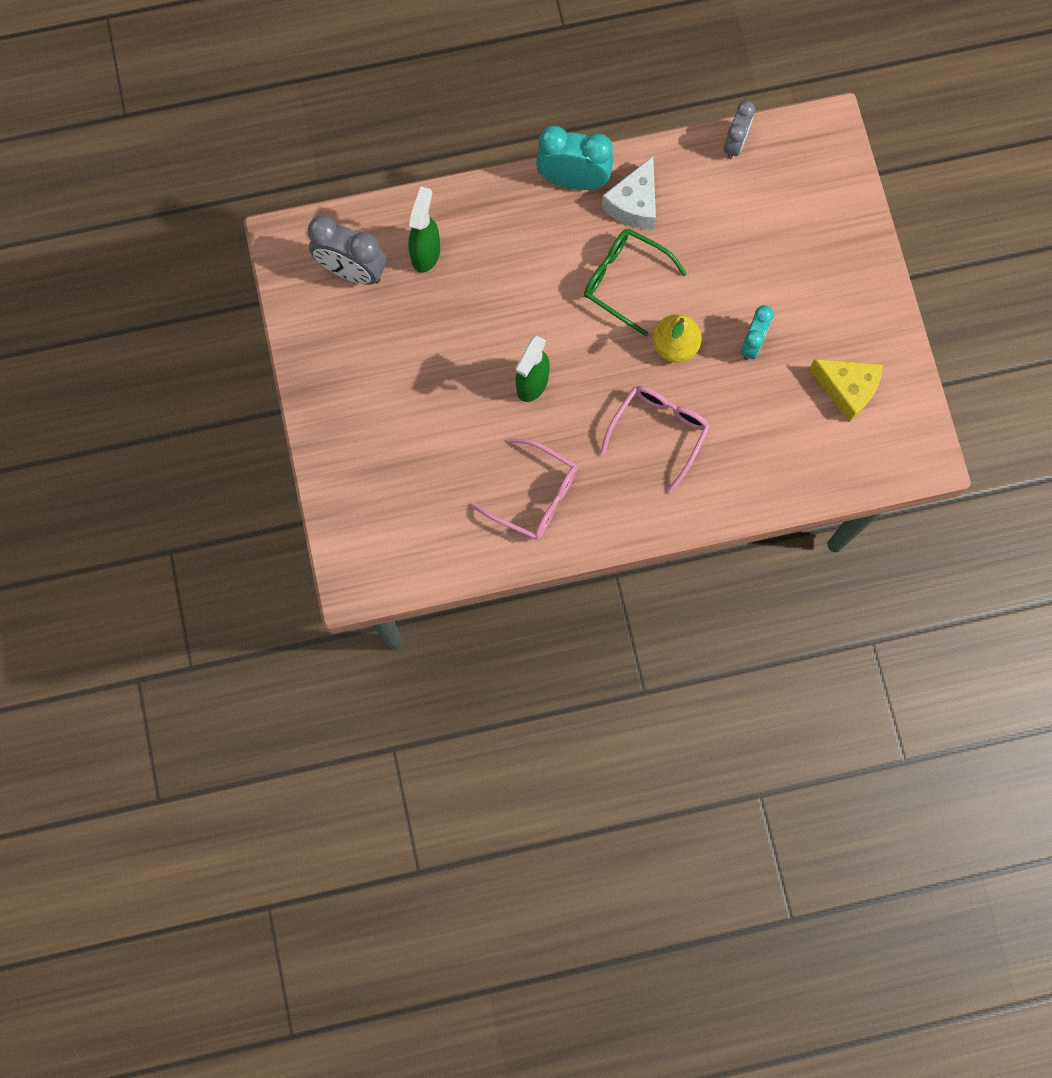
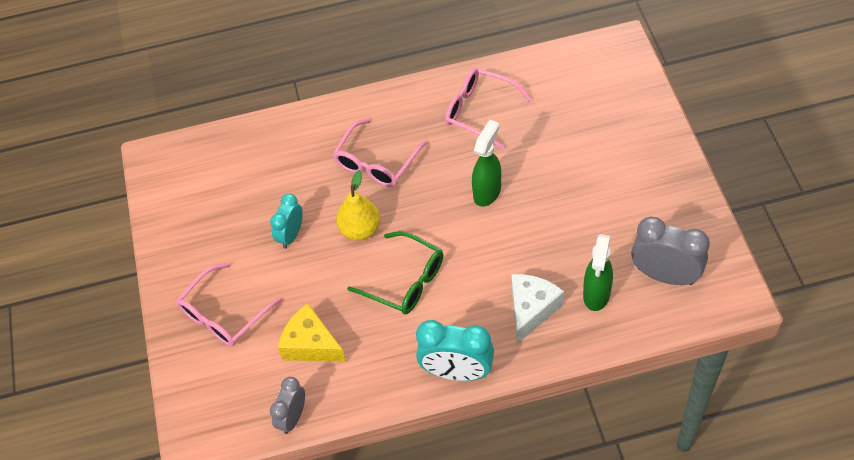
camera: 175 degrees left, 20 degrees down
white cheese [601,156,656,230] -> white cheese moved to [511,274,564,344]
yellow cheese [809,359,883,422] -> yellow cheese moved to [278,303,346,362]
none -> pink glasses [176,262,281,347]

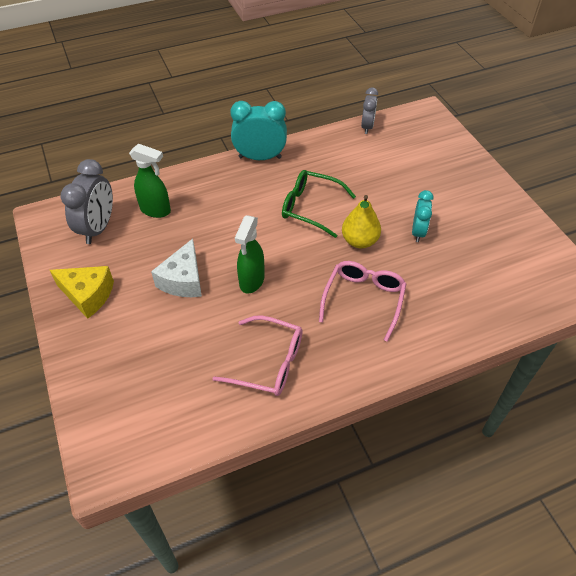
camera: 165 degrees right, 5 degrees down
pink glasses [176,262,281,347] -> none
yellow cheese [278,303,346,362] -> yellow cheese moved to [50,266,114,319]
white cheese [511,274,564,344] -> white cheese moved to [151,239,202,297]
green spray bottle [583,234,613,311] -> green spray bottle turned 105 degrees clockwise [129,144,171,218]
grey clock [631,216,710,285] -> grey clock turned 90 degrees counterclockwise [61,159,113,244]

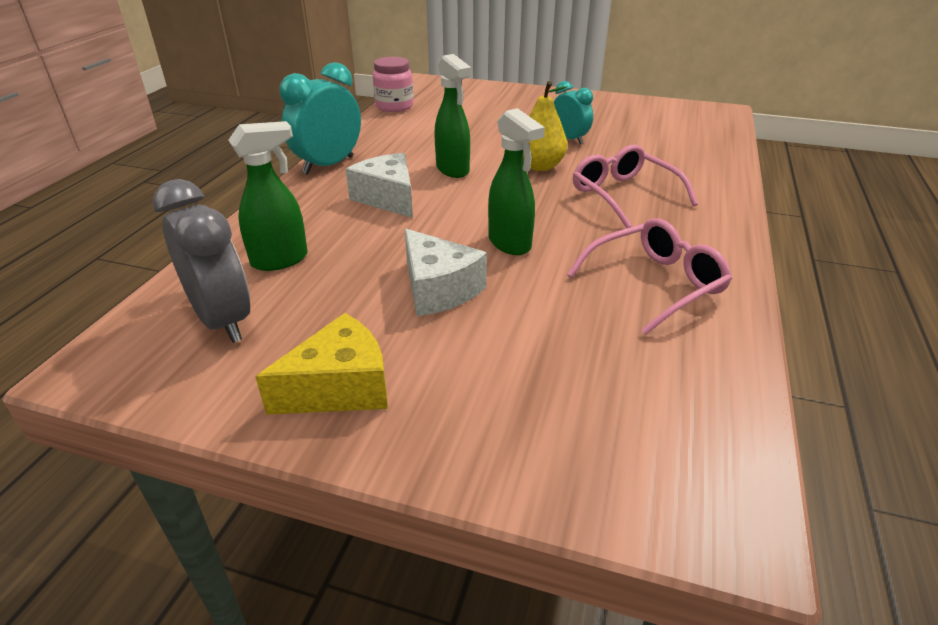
camera: 50 degrees left, 15 degrees down
green glasses [282,170,356,238] -> green spray bottle [434,54,471,178]
grey clock [361,87,378,134] -> pink jar [373,57,414,112]
none -> white cheese [346,153,413,218]

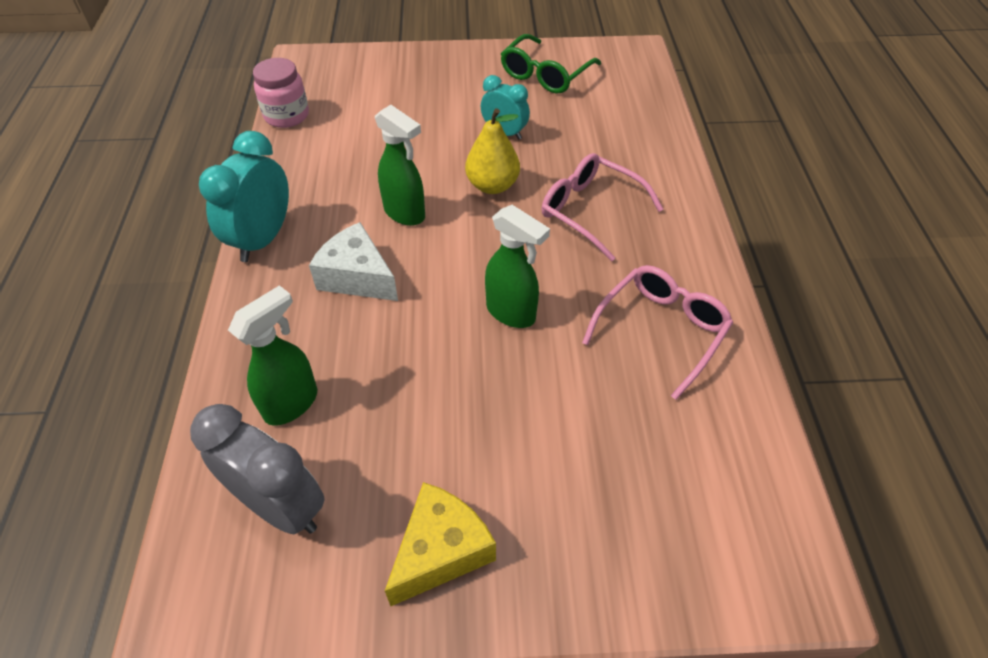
camera: 20 degrees left, 15 degrees up
white cheese [405,229,487,316] -> none
none -> green glasses [501,34,601,94]

